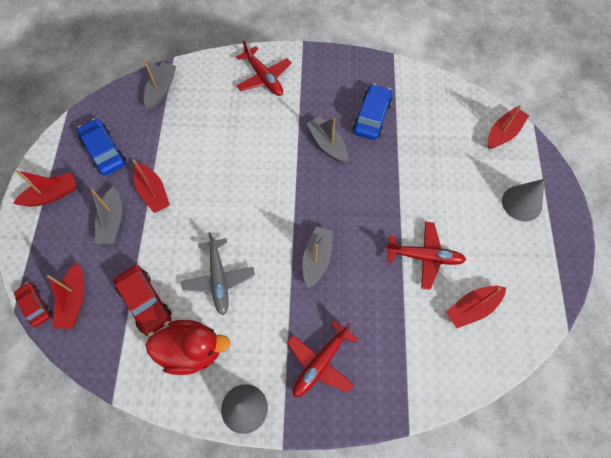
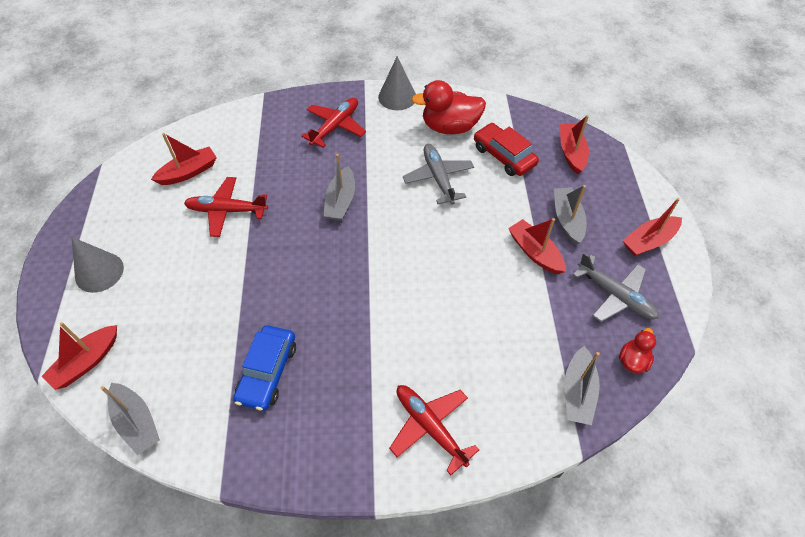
camera: 175 degrees right, 10 degrees down
red car [14,282,51,327] -> none
blue car [77,118,126,176] -> grey plane [573,253,659,322]
grey boat [306,116,348,163] -> grey boat moved to [101,383,160,455]
none -> red duck [619,328,656,373]

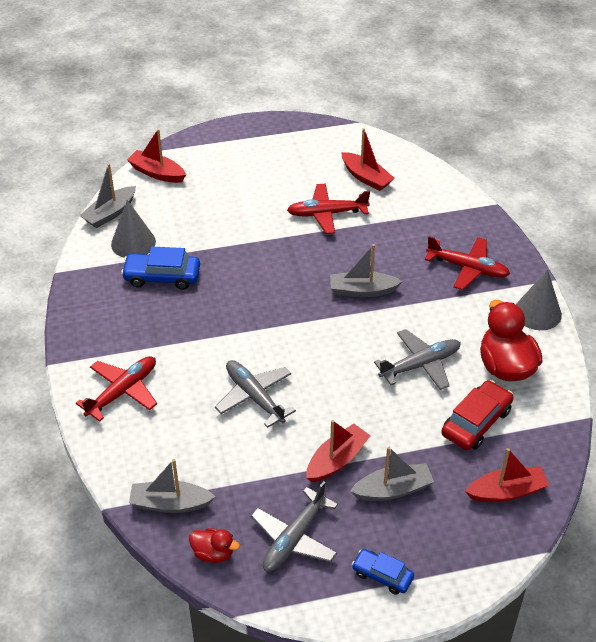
camera: 80 degrees right, 10 degrees down
grey cone [72,237,124,293] -> grey cone moved to [111,200,156,258]
red plane [184,177,268,237] -> red plane turned 90 degrees counterclockwise [287,184,370,234]
red boat [623,198,682,256] -> blue car [352,549,414,595]
none -> grey plane [215,360,296,428]

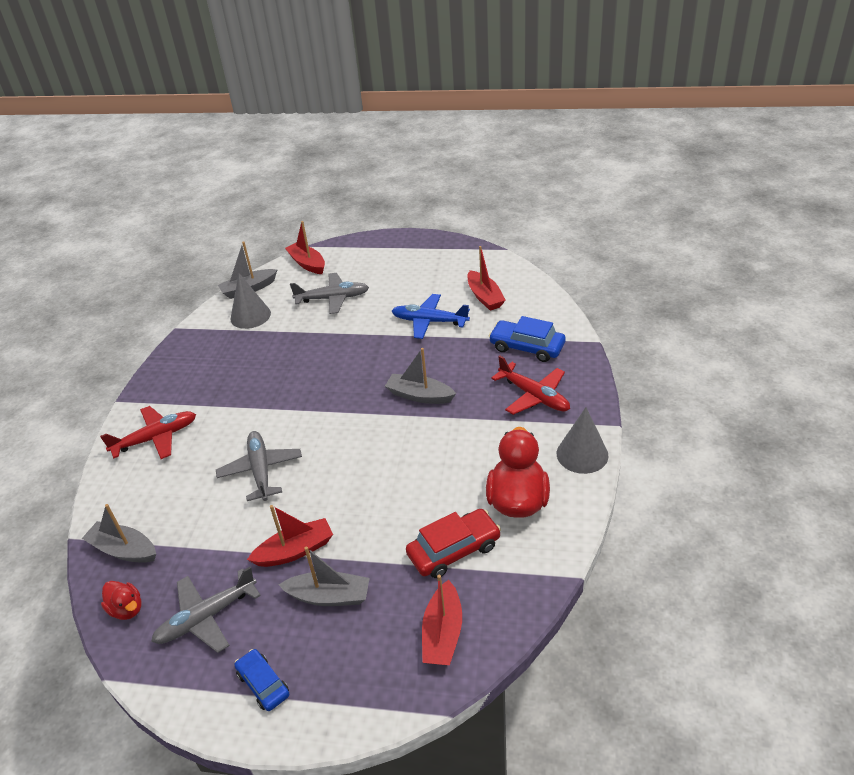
camera: 25 degrees right, 5 degrees down
blue car [121,247,200,290] -> blue car moved to [489,316,566,362]
red plane [287,184,370,234] -> blue plane [392,294,470,339]
grey plane [374,329,461,390] -> grey plane moved to [290,273,369,314]
red boat [465,448,549,502] -> red boat turned 90 degrees clockwise [422,575,462,665]

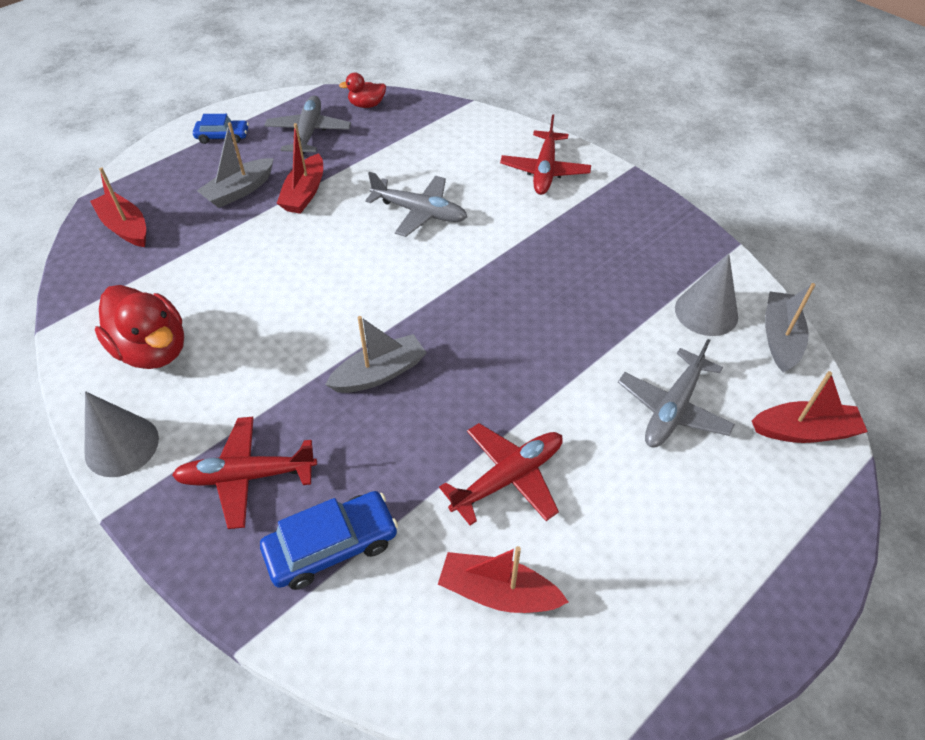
camera: 125 degrees right, 10 degrees up
grey boat [82,504,156,563] -> none
blue plane [392,294,470,339] -> red plane [439,423,563,526]
red car [406,509,501,578] -> none

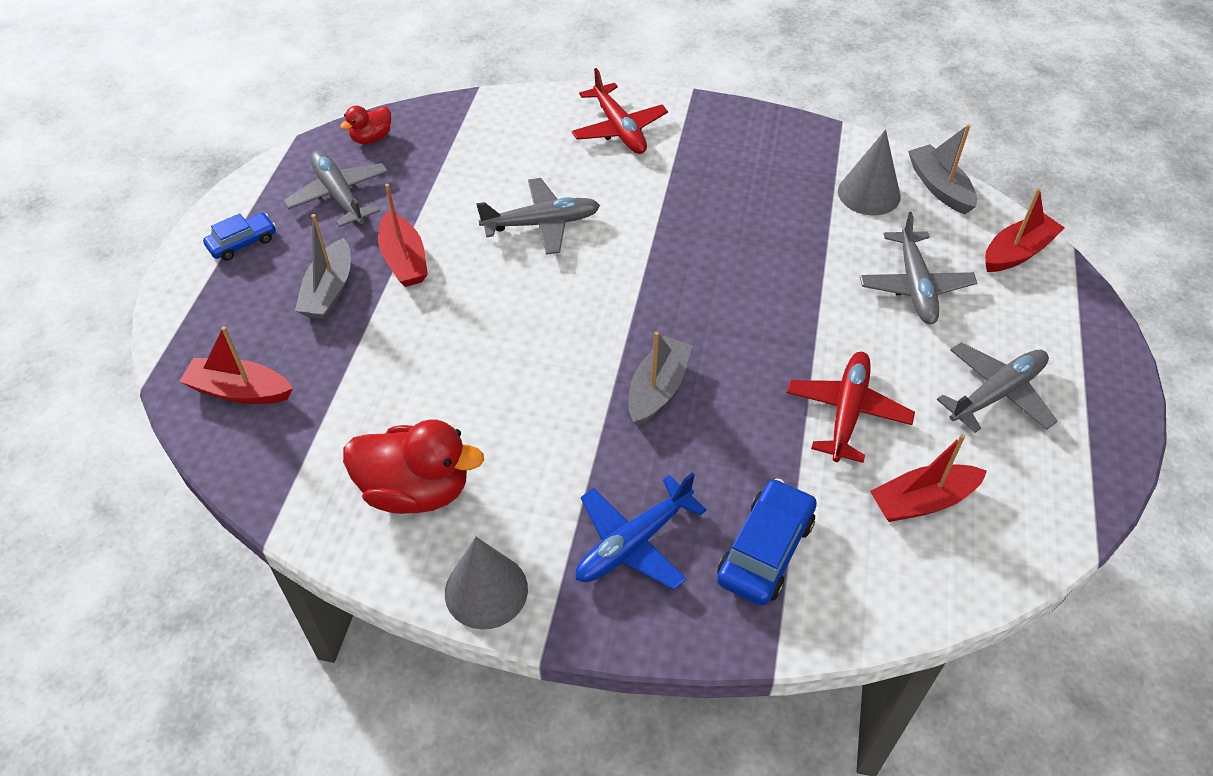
camera: 35 degrees left, 0 degrees up
red plane [172,417,317,529] -> blue plane [576,472,707,590]
none -> grey plane [937,342,1058,433]

